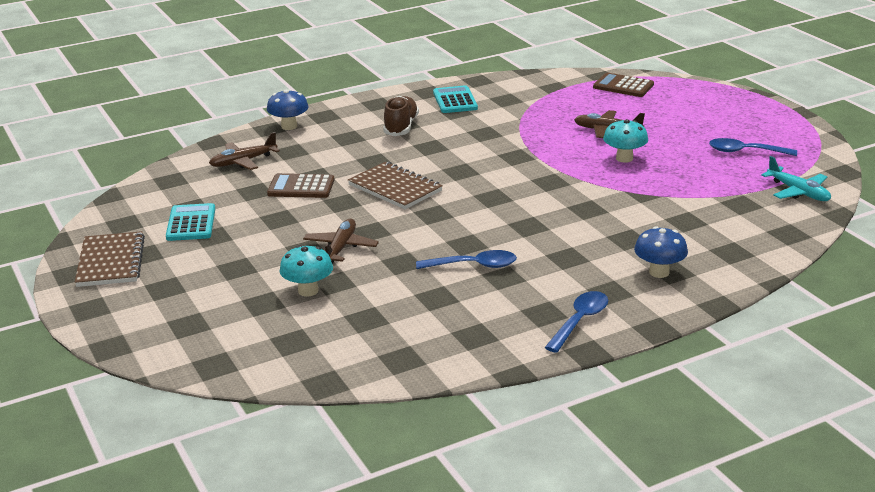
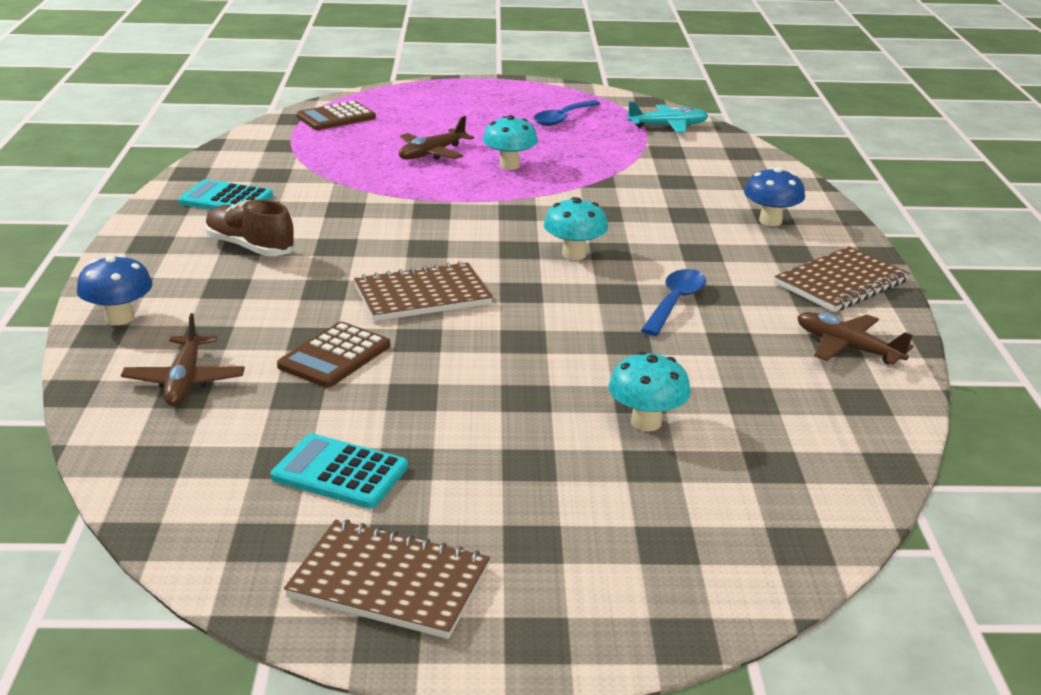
camera: 65 degrees left, 0 degrees up
brown plane [303,219,379,264] -> brown plane moved to [797,312,913,365]
blue spoon [545,291,608,353] -> brown notebook [775,246,910,312]
none -> turquoise mushroom [544,197,608,260]

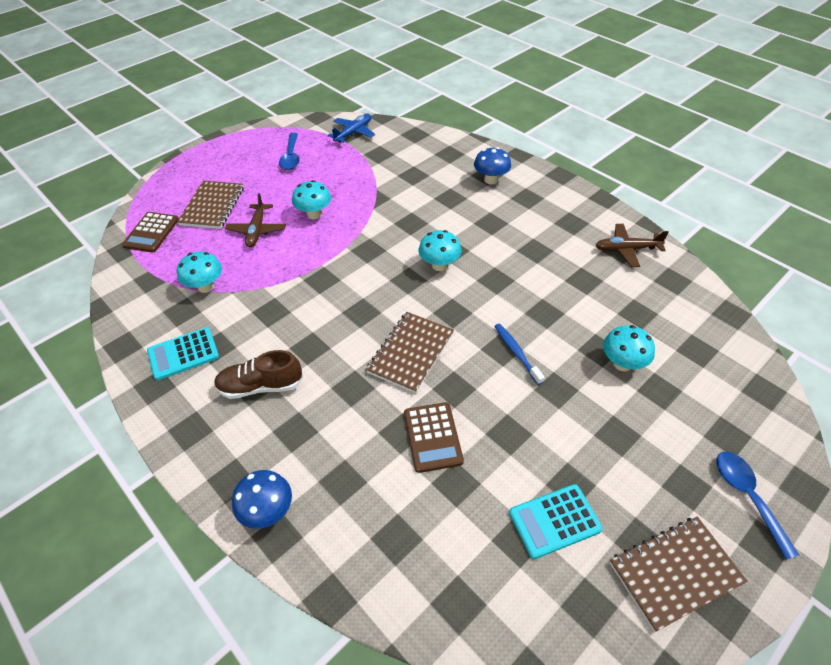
camera: 40 degrees left, 20 degrees up
brown plane [121,313,245,406] -> none
turquoise plane [627,101,708,133] -> blue plane [328,114,375,143]
blue spoon [641,269,706,336] -> blue spoon moved to [716,452,799,560]
brown notebook [775,246,910,312] -> brown notebook moved to [177,181,244,229]
none -> turquoise mushroom [177,251,222,293]
none -> blue toothbrush [494,323,545,385]

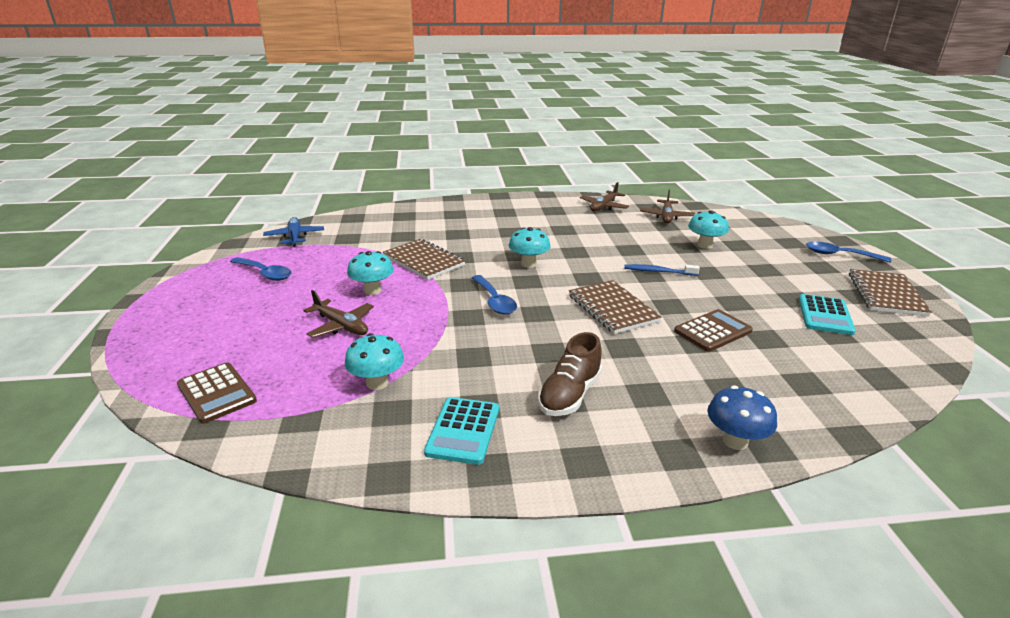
camera: 55 degrees left, 20 degrees down
brown notebook [177,181,244,229] -> brown notebook moved to [383,239,466,280]
brown calculator [404,402,464,473] -> brown calculator turned 60 degrees counterclockwise [674,309,753,352]
blue mushroom [474,147,511,184] -> none
none -> blue spoon [472,275,517,315]
none -> brown plane [640,190,695,223]

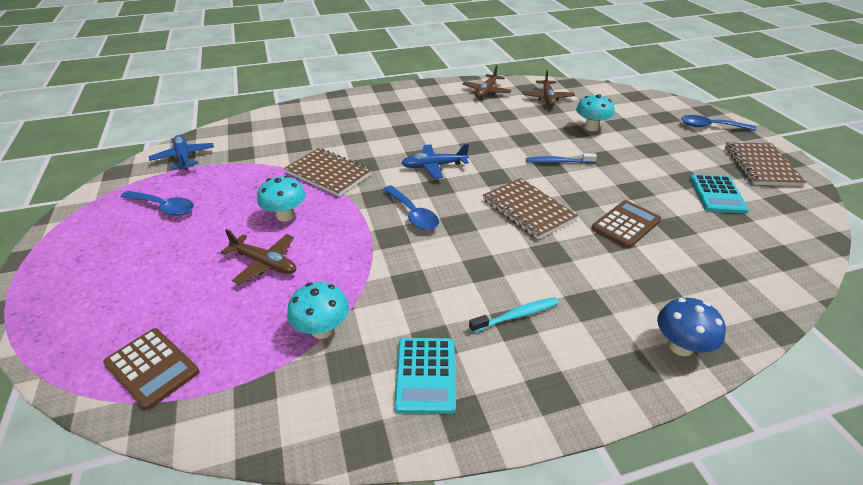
camera: 10 degrees left, 10 degrees up
turquoise mushroom [509,227,551,268] -> blue plane [401,144,469,179]
brown shoe [538,332,602,416] -> turquoise toothbrush [469,297,559,333]

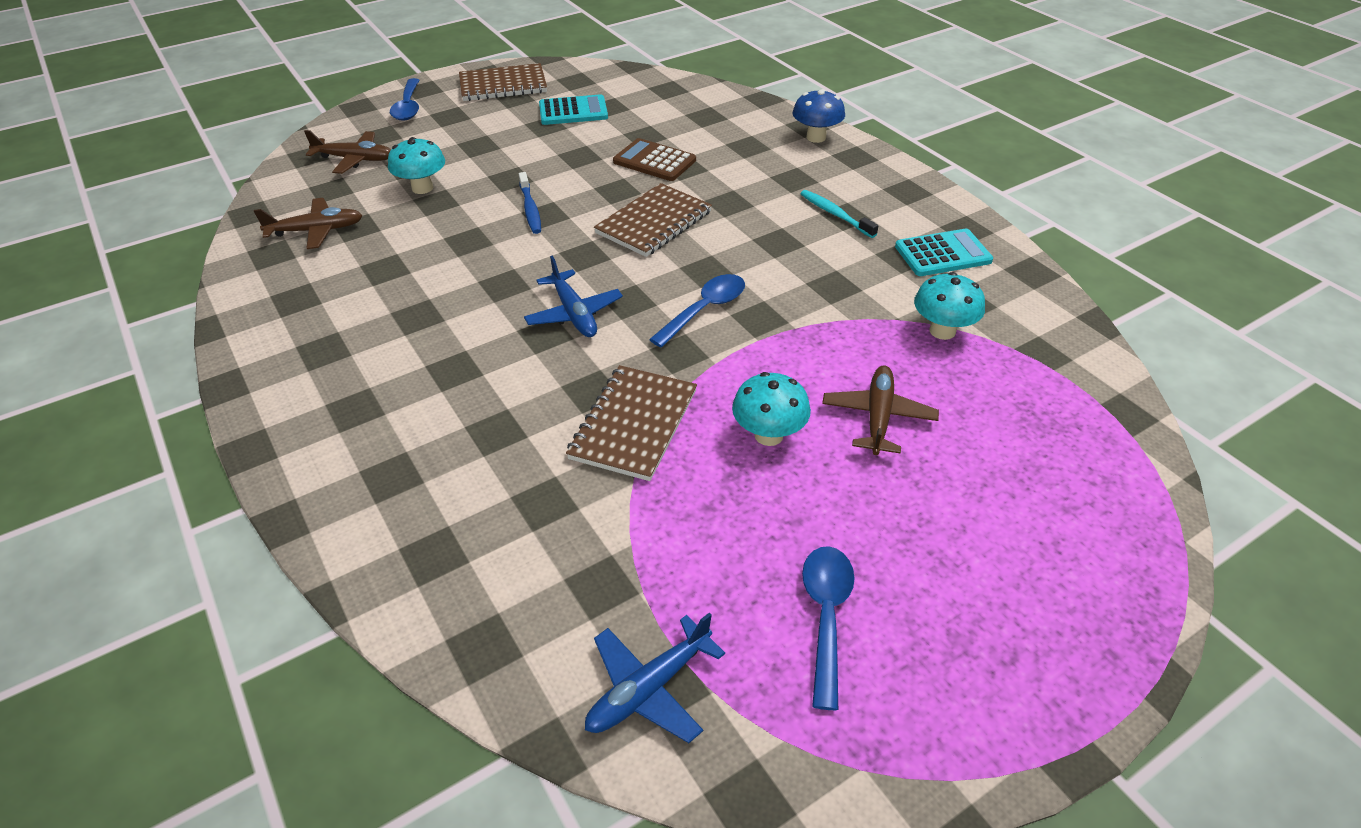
camera: 105 degrees left, 5 degrees up
brown calculator [103,328,199,410] -> none
brown plane [462,65,512,99] -> brown plane moved to [304,130,391,174]

